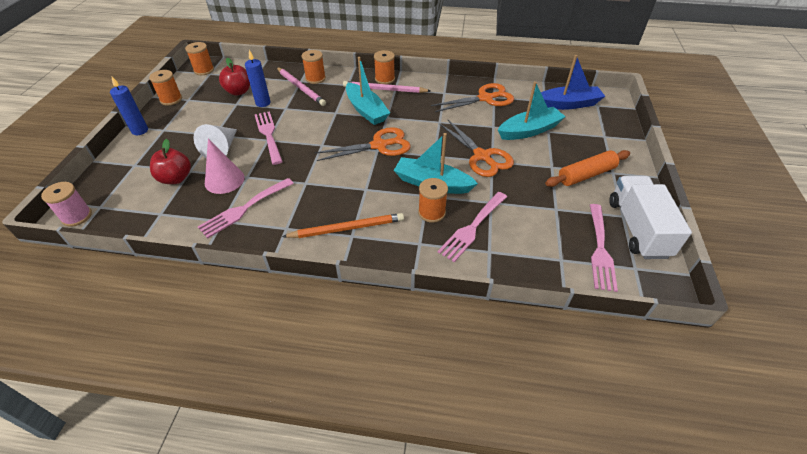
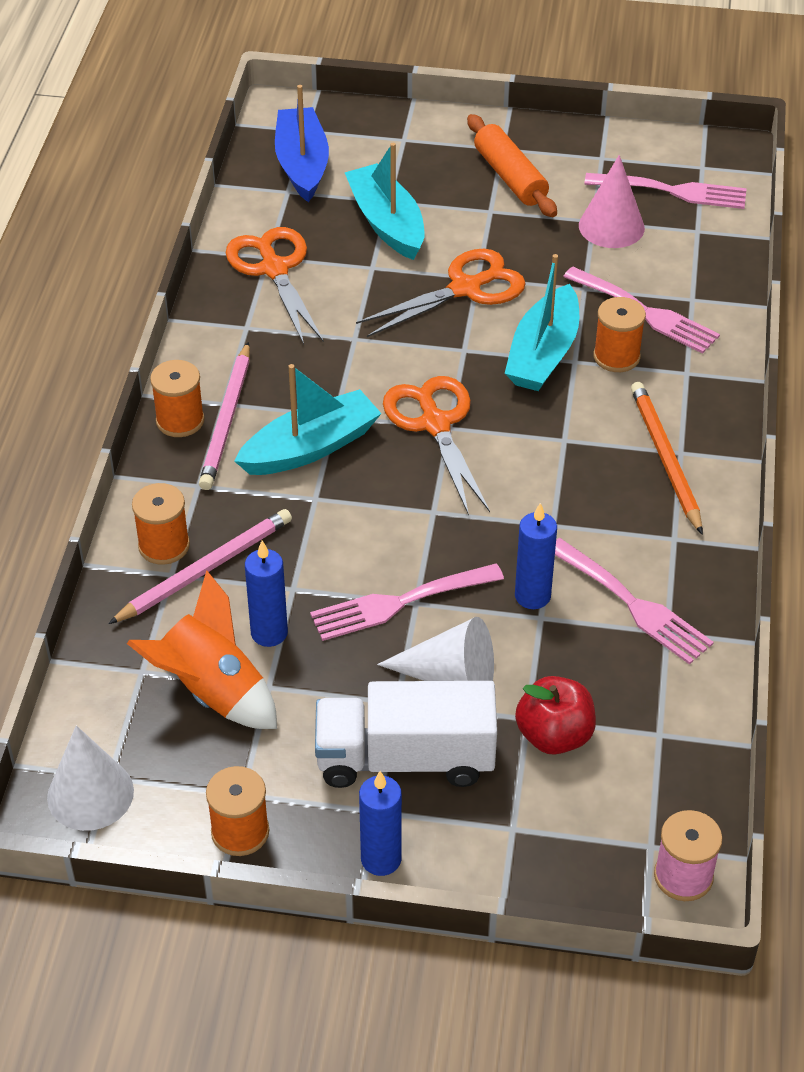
camera: 90 degrees left, 0 degrees up
orange spool [185,42,214,75] -> white cone [47,725,134,831]
pink cone [205,138,244,194] -> pink cone moved to [579,155,645,248]
red apple [219,58,250,95] -> orange rocket [126,570,277,729]
white truck [609,176,692,259] -> white truck moved to [315,681,497,788]
none -> blue candle [515,503,557,609]

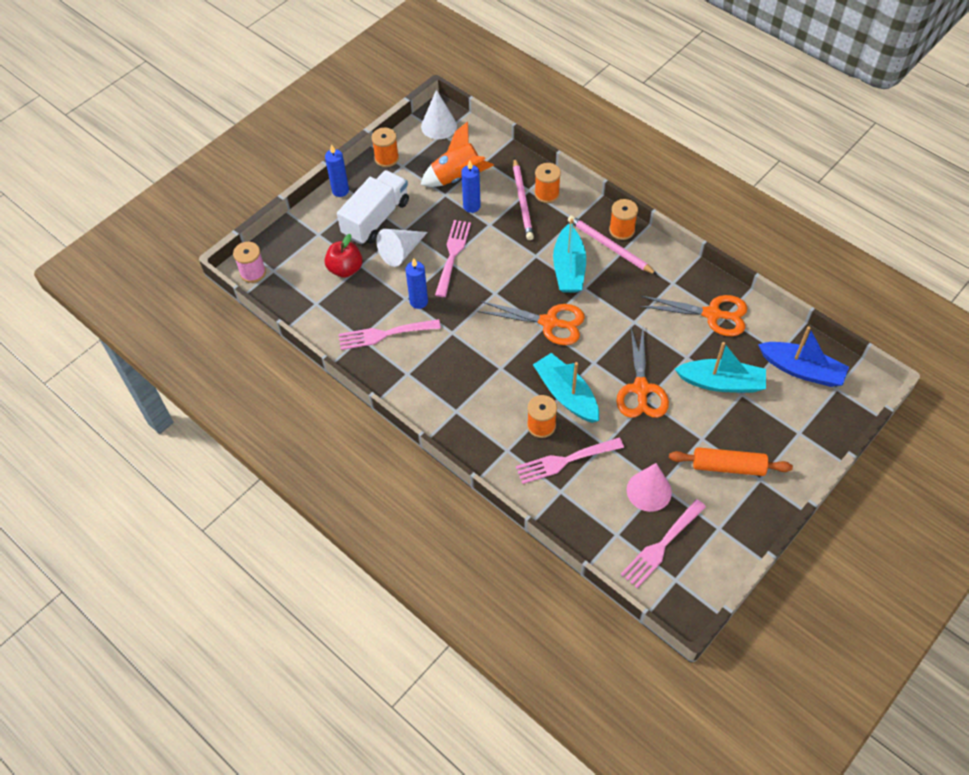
camera: 125 degrees right, 10 degrees up
orange pencil [631,382,703,535] -> none

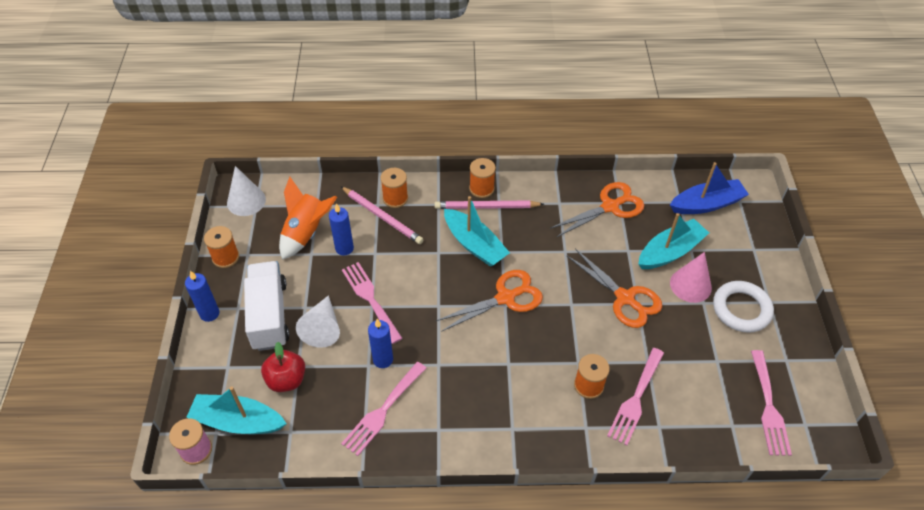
camera: 45 degrees left, 5 degrees down
turquoise boat [533,353,599,423] -> turquoise boat moved to [186,387,287,434]
pink cone [627,463,672,512] -> pink cone moved to [670,252,712,303]
orange rolling pin [669,447,793,476] -> white ring [713,281,774,333]

